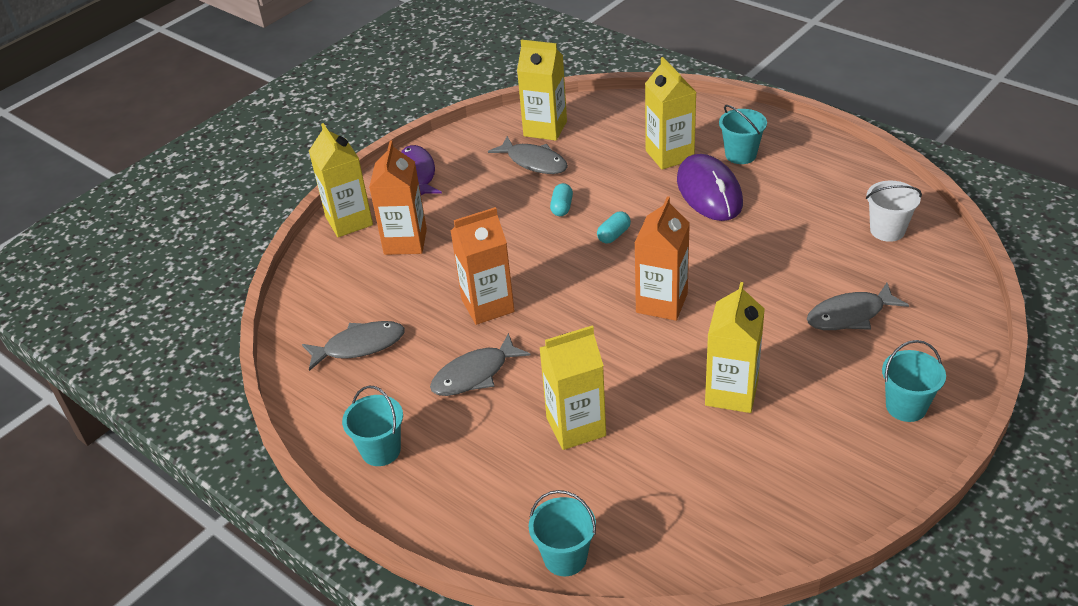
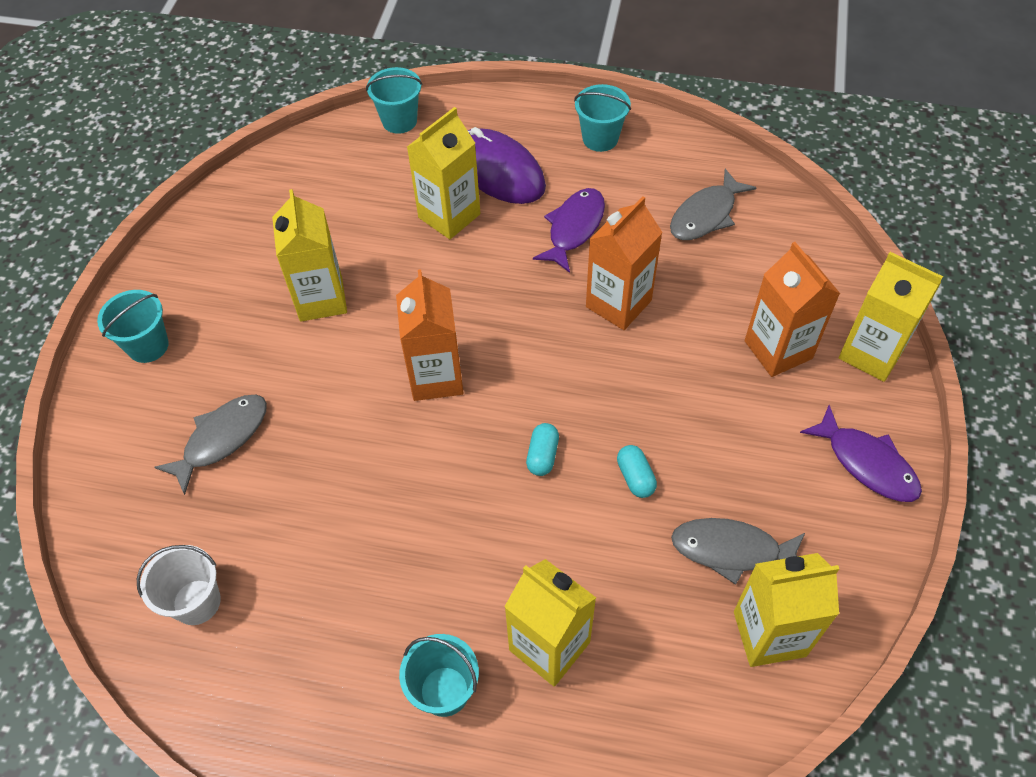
camera: 150 degrees right, 15 degrees up
grey fish [430,333,531,396] -> purple fish [533,188,605,273]
purple mouse [677,154,743,221] -> purple mouse moved to [467,127,546,204]

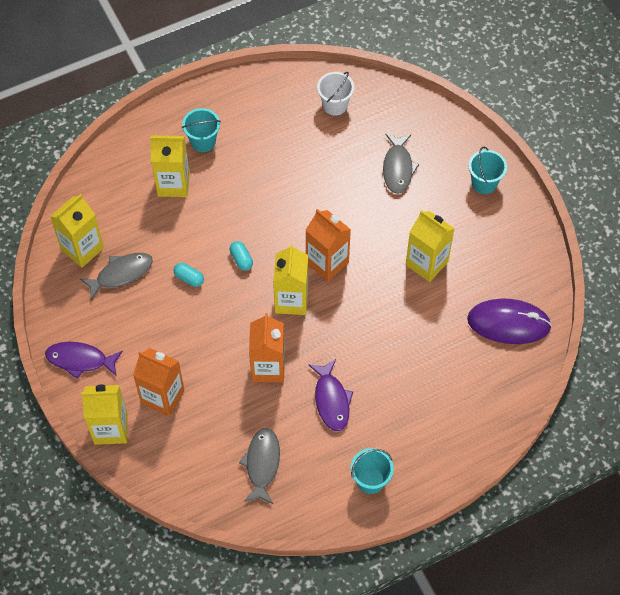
camera: 140 degrees right, 5 degrees up
turquoise bucket [366,67,423,134] -> none
yellow carton [407,107,481,239] -> yellow carton moved to [273,244,308,315]
purple mouse [467,127,546,204] -> purple mouse moved to [467,298,552,344]

